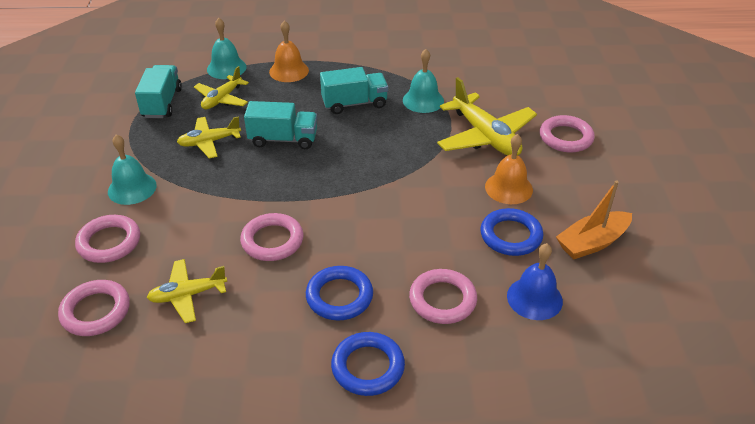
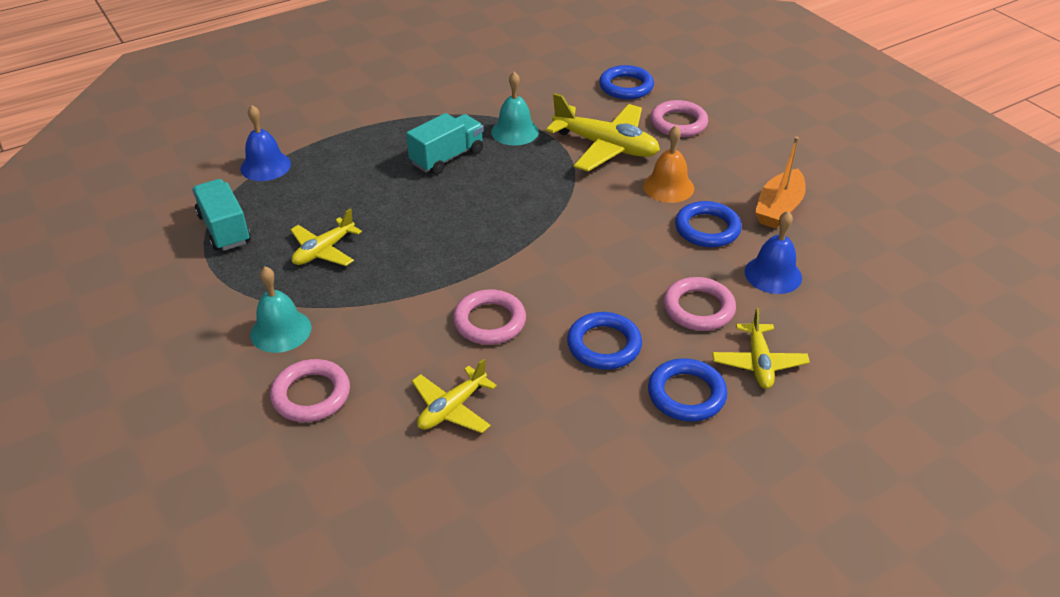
camera: 30 degrees left, 0 degrees up
pink ring [58,280,130,336] -> none
yellow plane [194,66,249,109] -> yellow plane moved to [712,308,810,389]
turquoise bell [207,18,247,79] -> blue bell [240,105,291,181]
turquoise truck [244,101,317,149] -> none
orange bell [269,20,309,82] -> none
none -> blue ring [599,65,654,100]

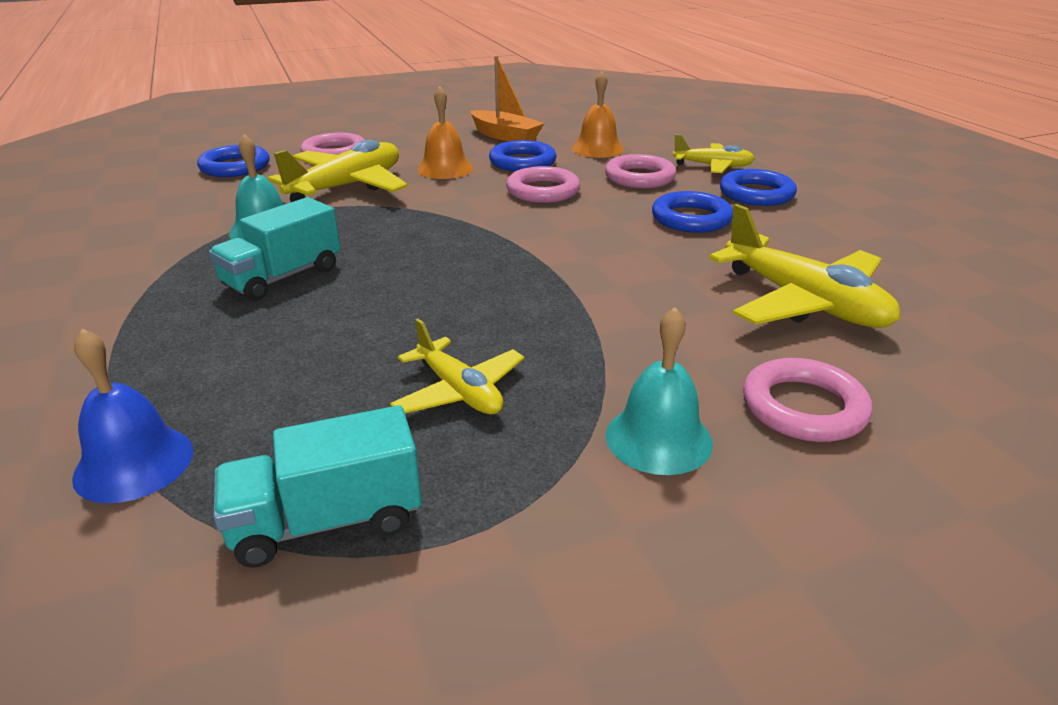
camera: 80 degrees left, 10 degrees down
turquoise truck [406,113,484,175] -> turquoise truck turned 105 degrees counterclockwise [209,197,341,301]
yellow plane [412,359,497,433] -> yellow plane [709,204,900,328], size x1.68
pink ring [453,289,526,345] -> pink ring moved to [506,166,580,203]
blue bell [745,211,802,294] -> orange bell [572,71,624,158]

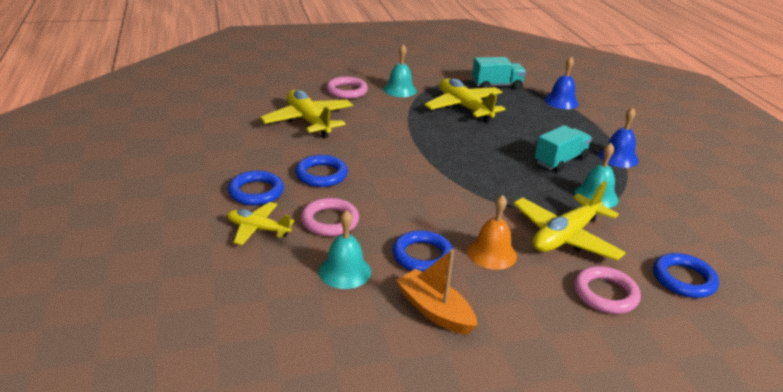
camera: 175 degrees left, 0 degrees up
yellow plane [390,318,524,414] -> yellow plane [424,78,505,123], size x1.68
pink ring [506,166,580,203] -> none
orange bell [572,71,624,158] -> turquoise bell [319,210,371,289]
none -> blue bell [599,107,639,168]

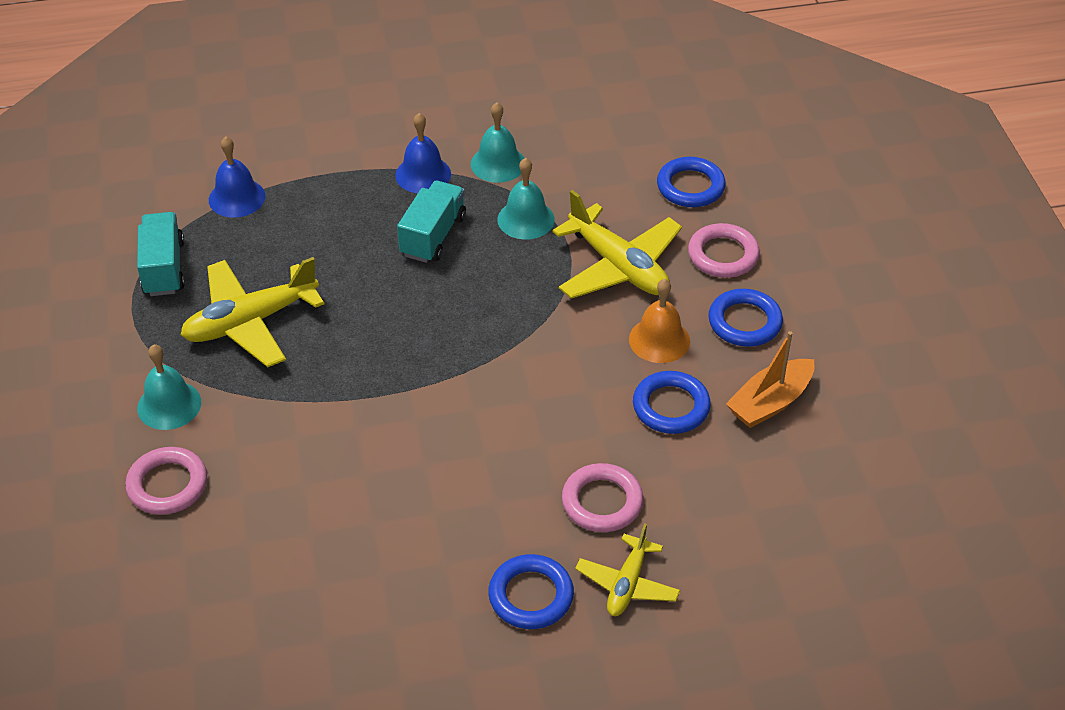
camera: 85 degrees left, 15 degrees up
yellow plane [260,90,353,138] -> none
blue ring [295,155,348,187] -> blue ring moved to [708,289,783,347]
turquoise bell [319,210,371,289] -> turquoise bell moved to [471,102,525,183]
turquoise truck [535,125,592,172] -> turquoise truck turned 60 degrees clockwise [397,181,466,263]

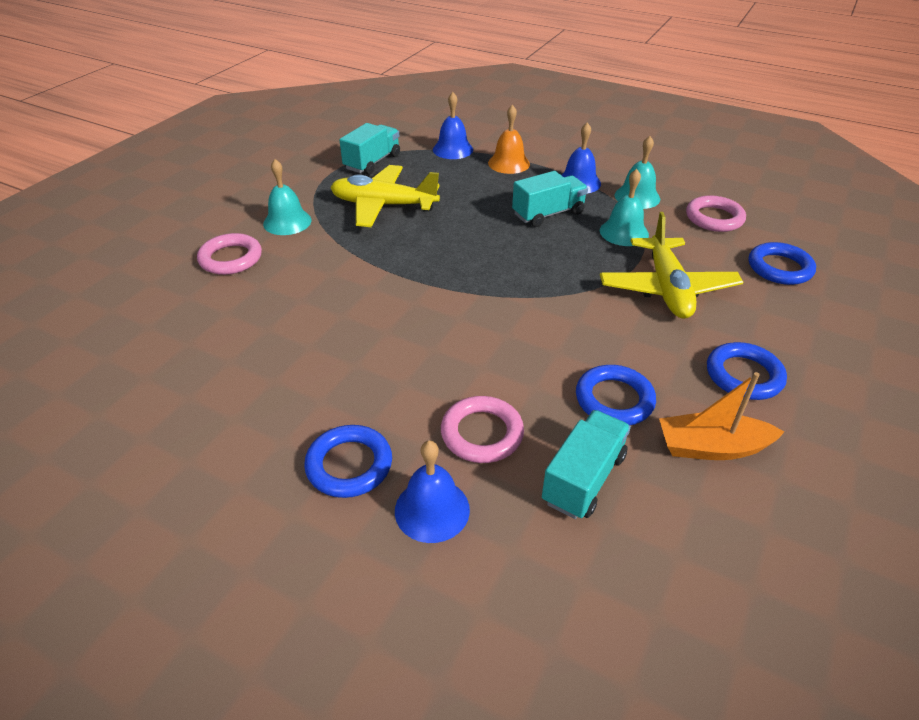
camera: 40 degrees right, 5 degrees down
yellow plane [575,524,680,616] -> blue bell [395,440,470,543]
orange bell [629,279,690,363] -> orange bell moved to [488,105,530,174]
pink ring [688,223,760,278] -> pink ring moved to [686,195,746,232]
none -> turquoise truck [542,410,631,519]

